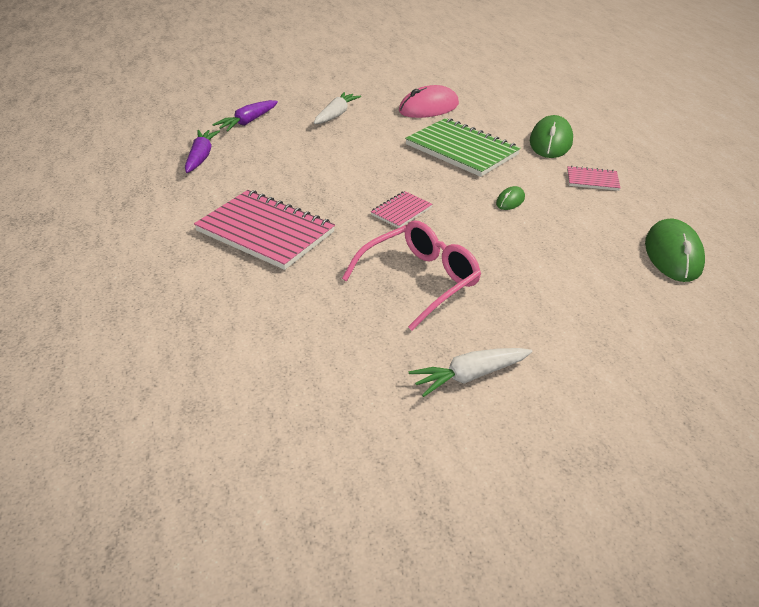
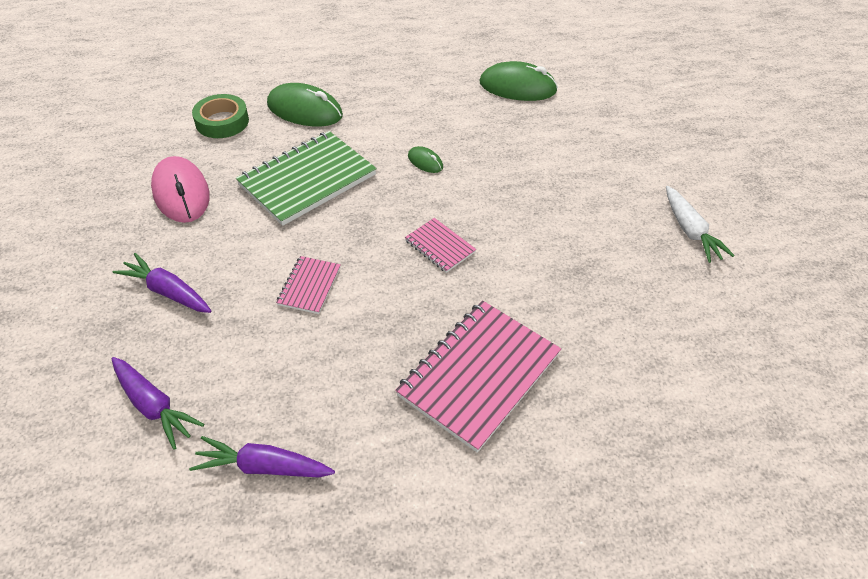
camera: 85 degrees left, 10 degrees up
white carrot [314,92,361,124] -> purple carrot [113,253,211,313]
pink glasses [342,221,481,331] -> none
pink notebook [567,166,621,191] -> pink notebook moved to [276,256,341,314]
none -> green tape [192,94,249,138]

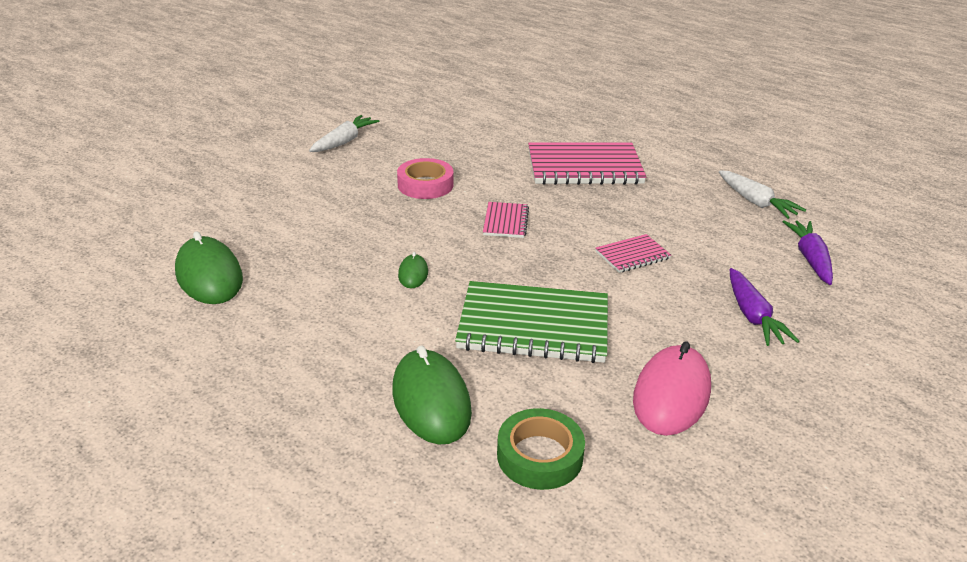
camera: 130 degrees left, 15 degrees down
purple carrot [189,436,335,478] -> white carrot [719,170,806,219]
none -> pink tape [397,158,454,199]

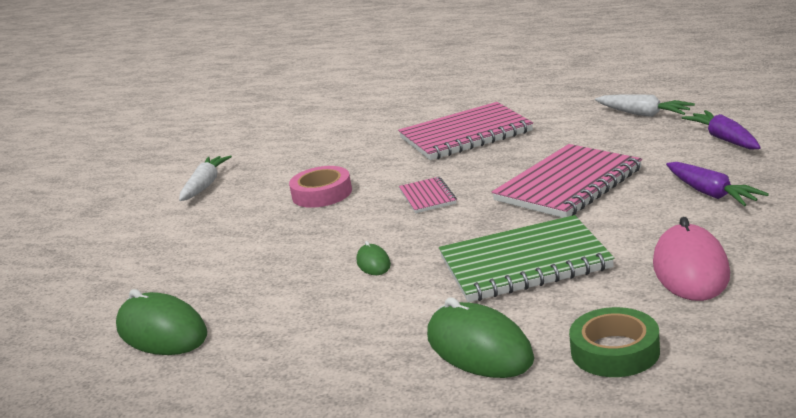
camera: 15 degrees left, 10 degrees down
pink notebook [596,234,671,273] -> pink notebook [492,144,642,218], size x2.05

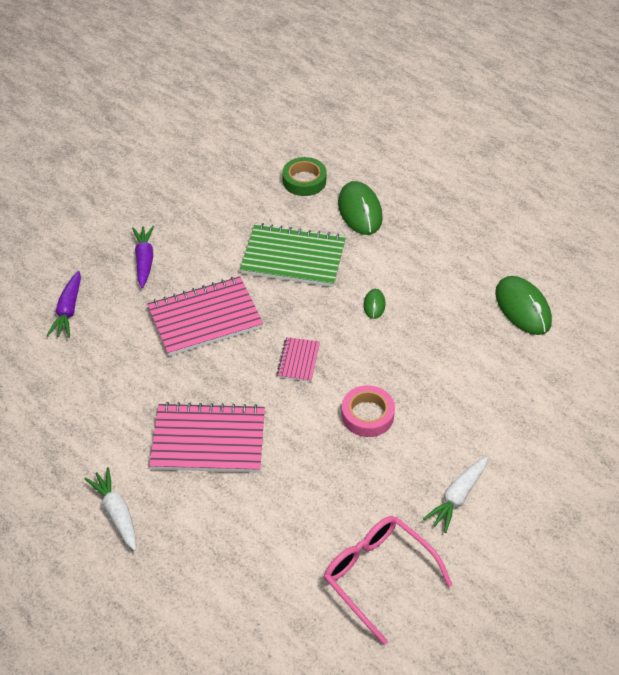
camera: 160 degrees left, 25 degrees up
white carrot [595,94,695,117] -> white carrot moved to [84,467,136,551]
pink mouse [653,217,730,301] -> none
none -> pink glasses [324,516,452,645]

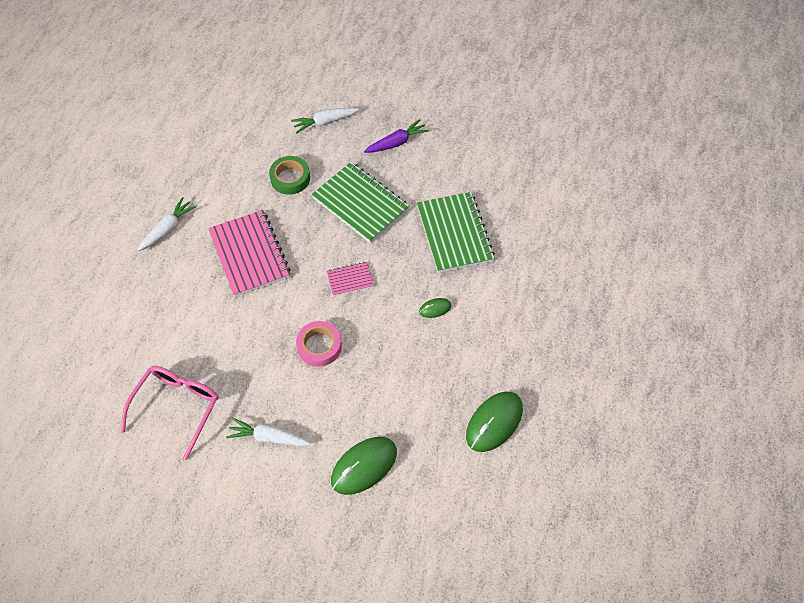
camera: 65 degrees right, 10 degrees up
purple carrot [46,271,81,338] -> white carrot [291,108,359,133]
pink notebook [147,276,263,356] -> green notebook [312,162,409,243]
green tape [282,157,327,196] -> green tape moved to [269,156,310,195]
green mouse [338,181,383,235] -> green mouse moved to [331,437,397,495]

